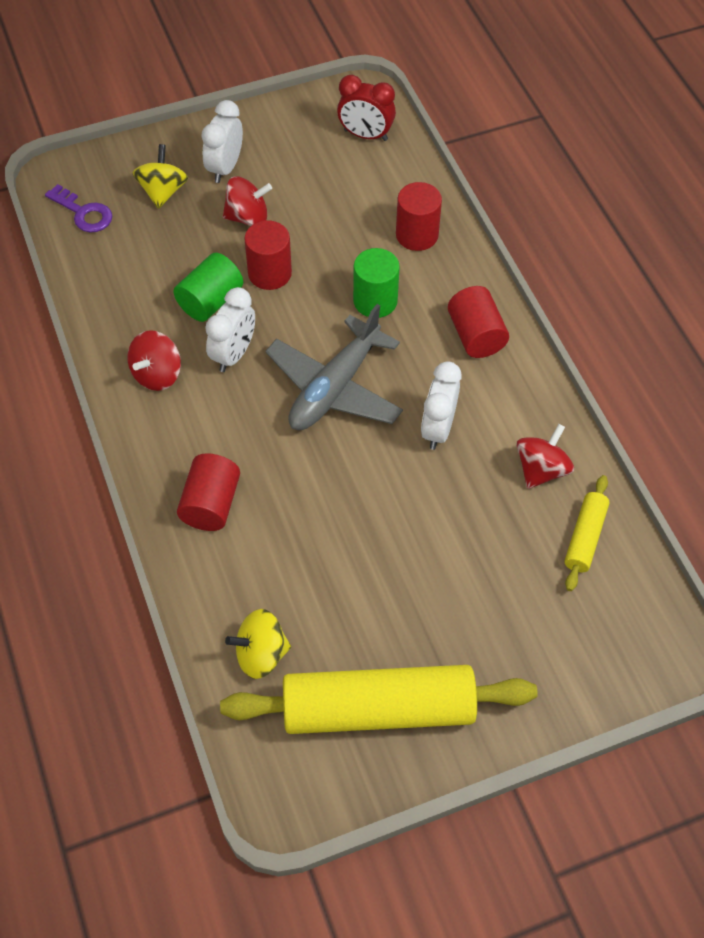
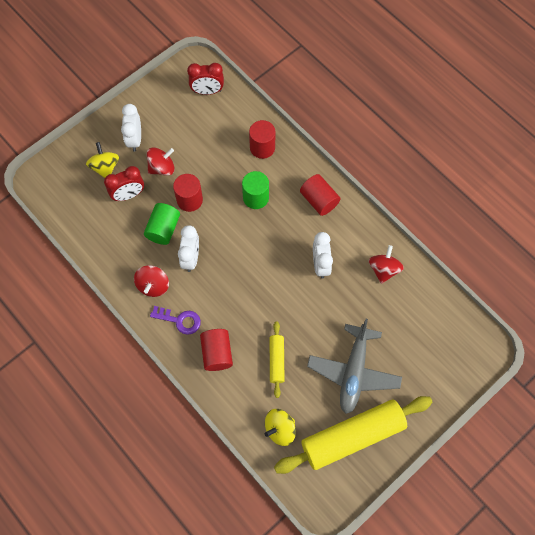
camera: 20 degrees left, 10 degrees up
purple key [45,184,112,233] -> purple key moved to [150,306,201,335]
grey plane [265,304,403,430] -> grey plane moved to [307,319,402,414]
yellow rolling pin [565,475,609,591] -> yellow rolling pin moved to [270,321,285,398]
none -> red clock [104,166,144,201]

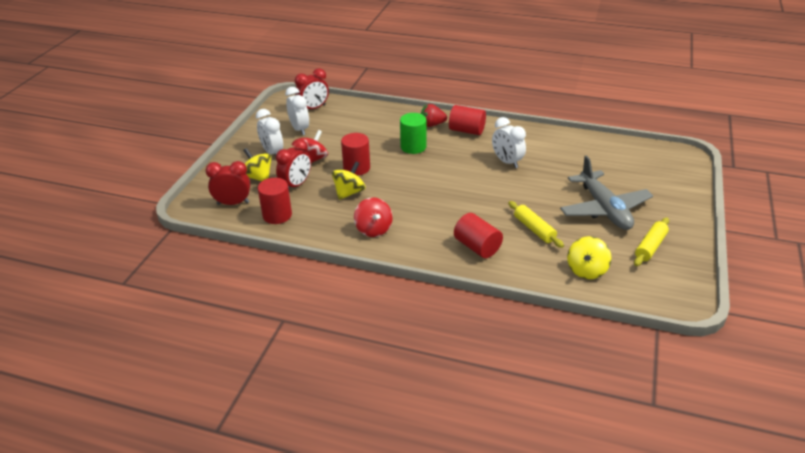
camera: 30 degrees left, 30 degrees down
green cylinder [144,203,180,245] -> yellow spinning top [332,162,365,200]
purple key [150,306,201,335] -> none
white clock [178,225,199,272] -> white clock moved to [285,87,309,135]
red cylinder [249,120,276,159] -> red cylinder moved to [258,178,292,224]
yellow rolling pin [274,396,433,474] -> yellow rolling pin [634,218,669,266], size x0.47
red spinning top [369,245,404,284] -> none
none -> red clock [206,161,250,205]
none -> red strawberry [421,104,447,127]

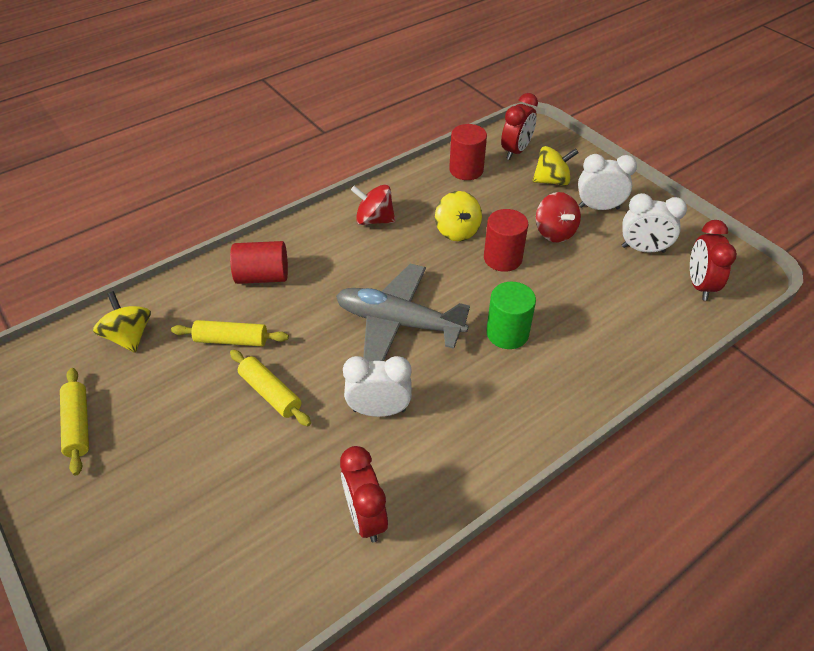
camera: 125 degrees right, 10 degrees up
red clock [276,139,311,189] -> red clock moved to [340,446,388,543]
red strawberry [421,104,447,127] -> none
red cylinder [449,105,486,135] -> none
grey plane [560,155,653,230] -> grey plane moved to [336,263,470,362]
none -> yellow rolling pin [230,350,311,426]

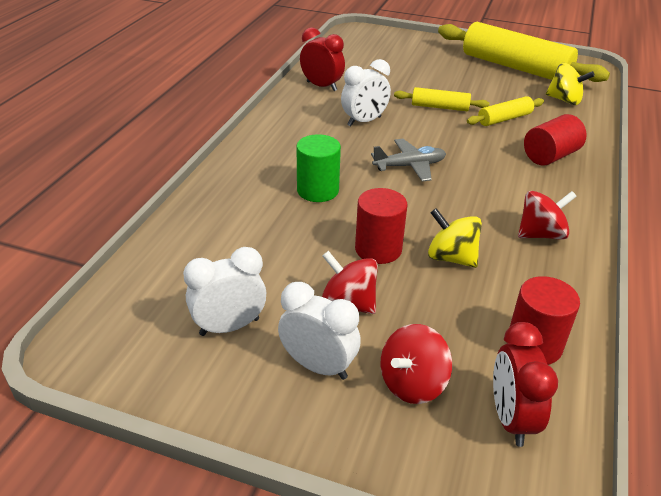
camera: 145 degrees right, 10 degrees down
yellow rolling pin [60,368,89,475] -> yellow rolling pin [438,22,610,82], size x2.13
grey plane [336,263,470,362] -> grey plane [371,139,446,182], size x0.60
yellow spinning top [533,146,579,186] -> red spinning top [381,324,452,404]
white clock [578,154,637,210] -> white clock turned 120 degrees counterclockwise [278,282,361,380]
red clock [690,220,737,300] -> none

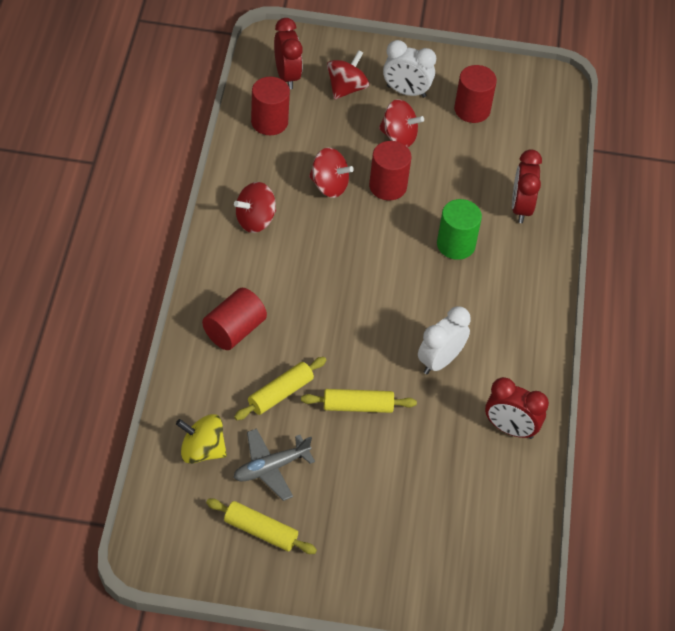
camera: 165 degrees right, 15 degrees up
white clock [183,247,266,336] -> red cylinder [454,65,497,123]
grey plane [371,139,446,182] -> grey plane moved to [233,428,315,501]
yellow spinning top [428,208,482,268] -> red spinning top [309,148,354,198]
yellow rolling pin [438,22,610,82] -> yellow rolling pin [206,498,317,554], size x0.47
none -> red clock [512,149,542,223]

